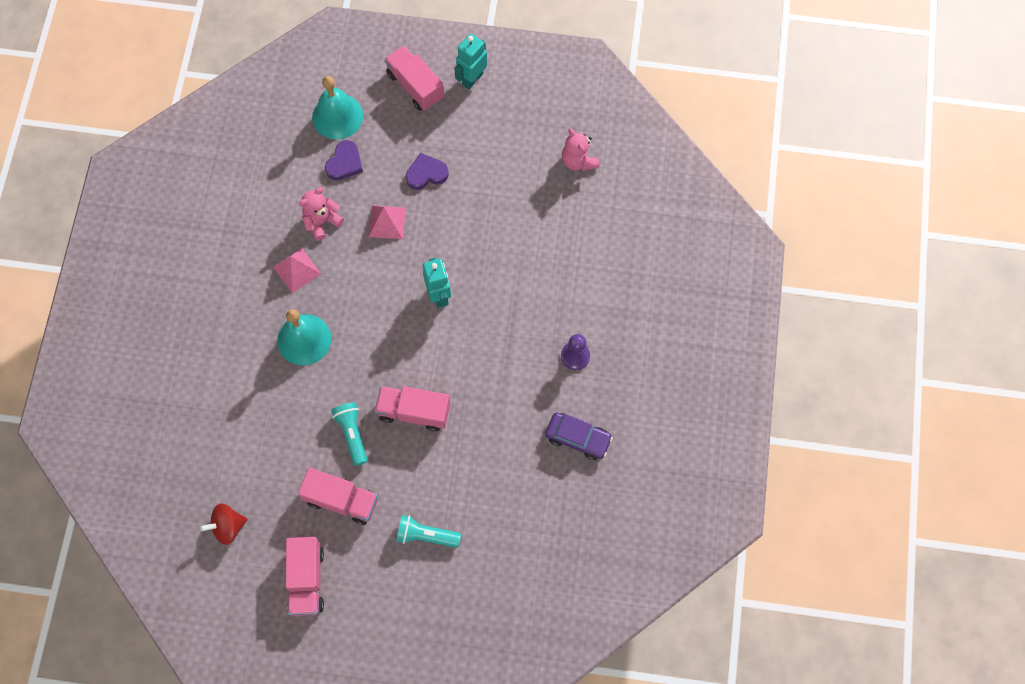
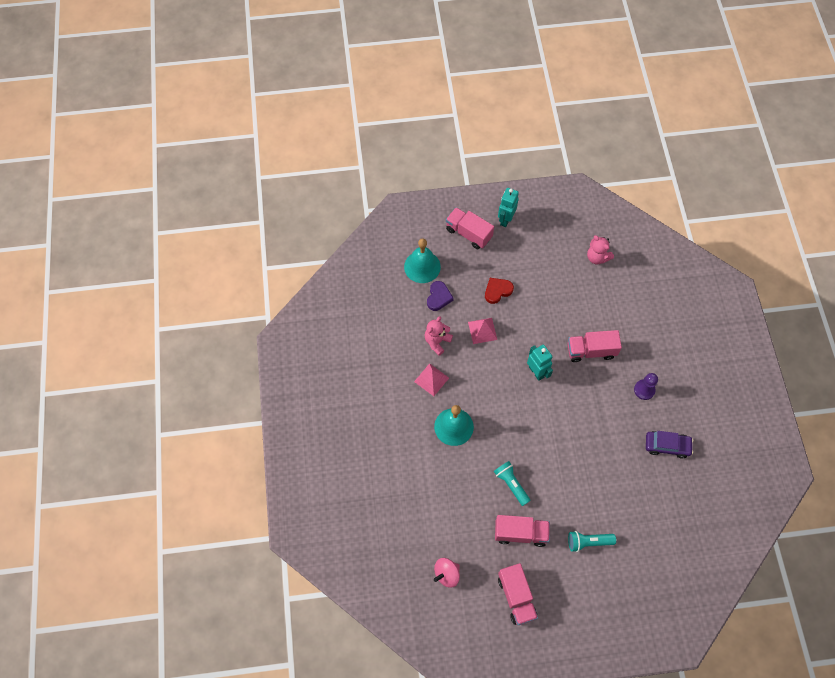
camera: 15 degrees left, 5 degrees down
red spinning top [200,503,248,545] -> pink spinning top [434,558,460,588]
pink truck [375,386,450,431] -> pink truck moved to [568,330,622,362]
purple heart [406,153,449,190] -> red heart [485,278,514,304]

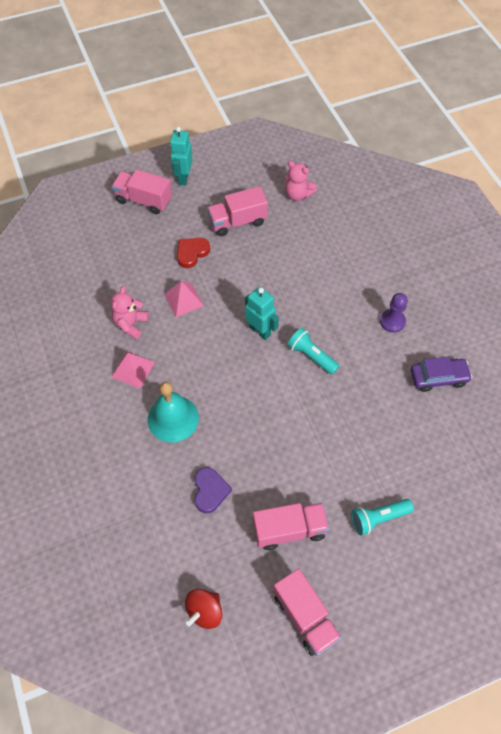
camera: 15 degrees left, 5 degrees down
turquoise bell [404,238,441,283] -> none
purple heart [427,281,454,311] -> purple heart moved to [195,467,232,514]
pink spinning top [434,558,460,588] -> red spinning top [185,589,222,629]
turquoise flashlight [494,461,530,506] -> turquoise flashlight moved to [288,328,339,375]
pink truck [568,330,622,362] -> pink truck moved to [207,186,268,236]

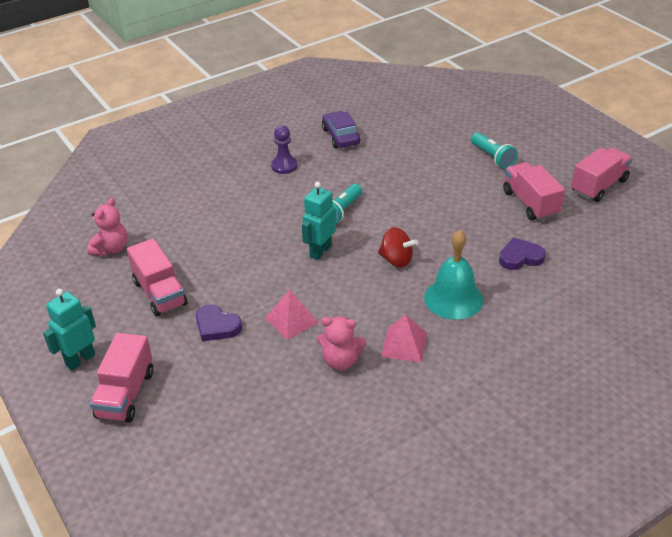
camera: 100 degrees left, 20 degrees down
turquoise robot [170,127,193,186] -> turquoise robot turned 135 degrees clockwise [43,289,96,370]
red heart [177,238,210,268] -> purple heart [196,304,242,341]
red spinning top [185,589,222,629] -> red spinning top moved to [378,227,418,267]

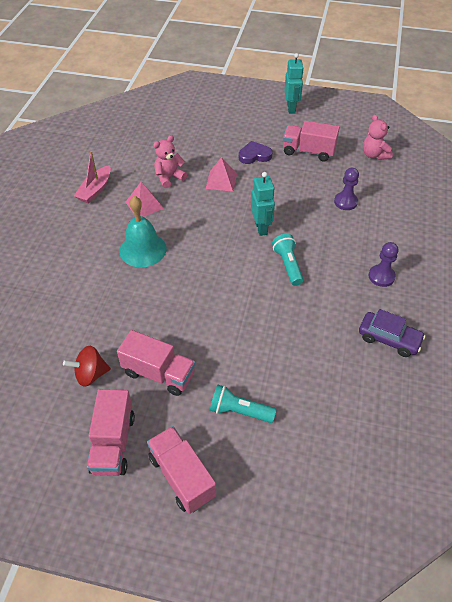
camera: 135 degrees right, 10 degrees up
pink truck [90,333,153,423] -> pink truck moved to [147,426,216,514]
red spinning top [378,227,418,267] -> red spinning top moved to [63,346,111,387]
purple heart [499,237,546,270] -> none
none -> pink boat [74,151,111,204]
none -> purple pawn [334,168,359,210]

